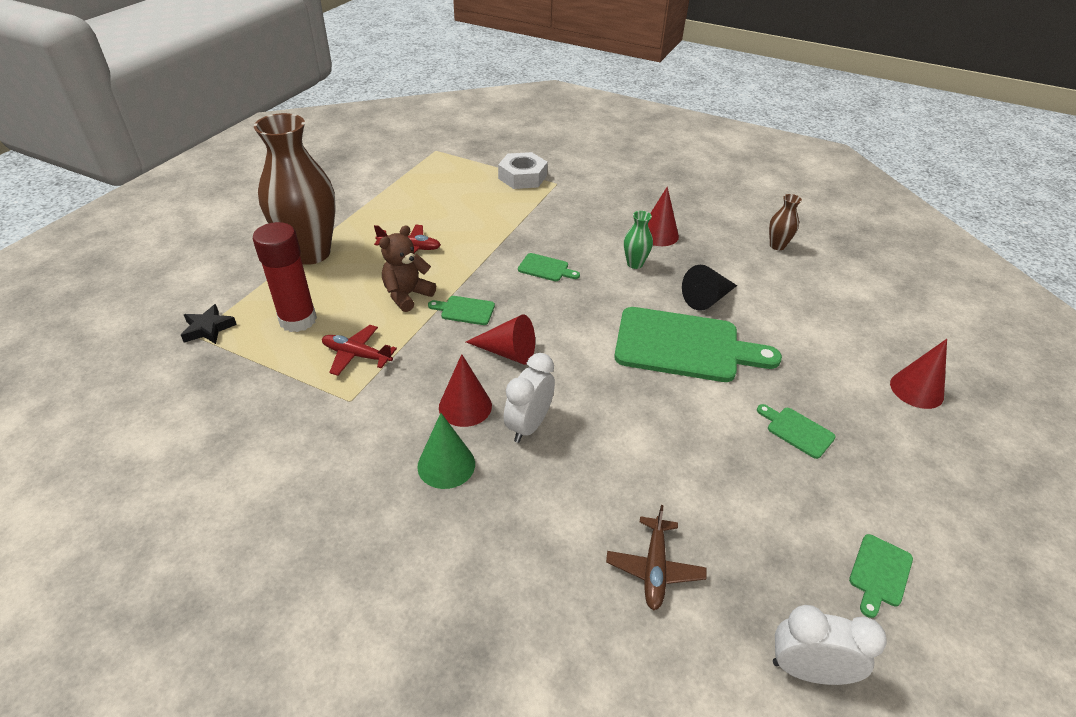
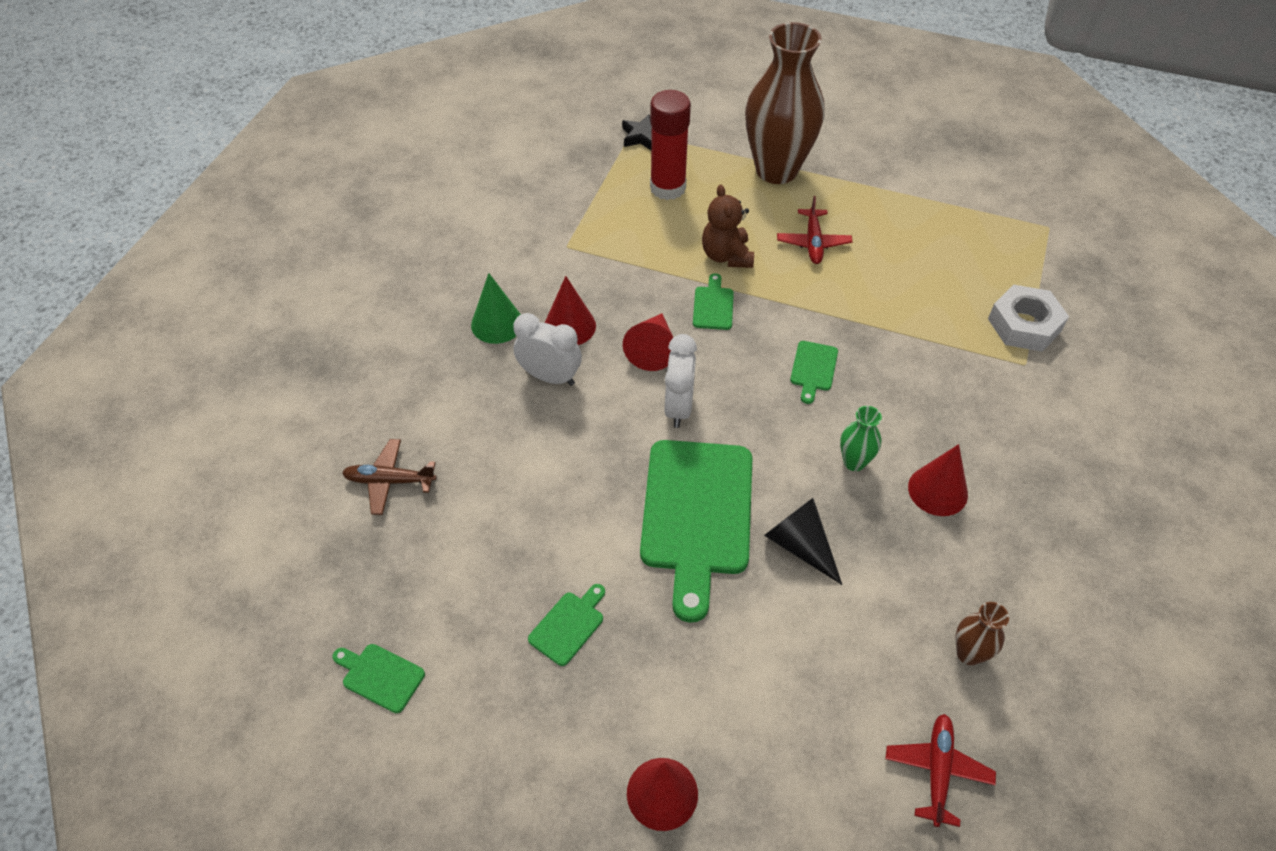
camera: 85 degrees right, 10 degrees up
red plane [322,325,397,376] -> red plane moved to [885,714,996,827]
brown teddy bear [379,225,436,312] -> brown teddy bear turned 135 degrees counterclockwise [702,185,754,268]
white clock [773,605,887,685] -> white clock moved to [665,334,697,428]

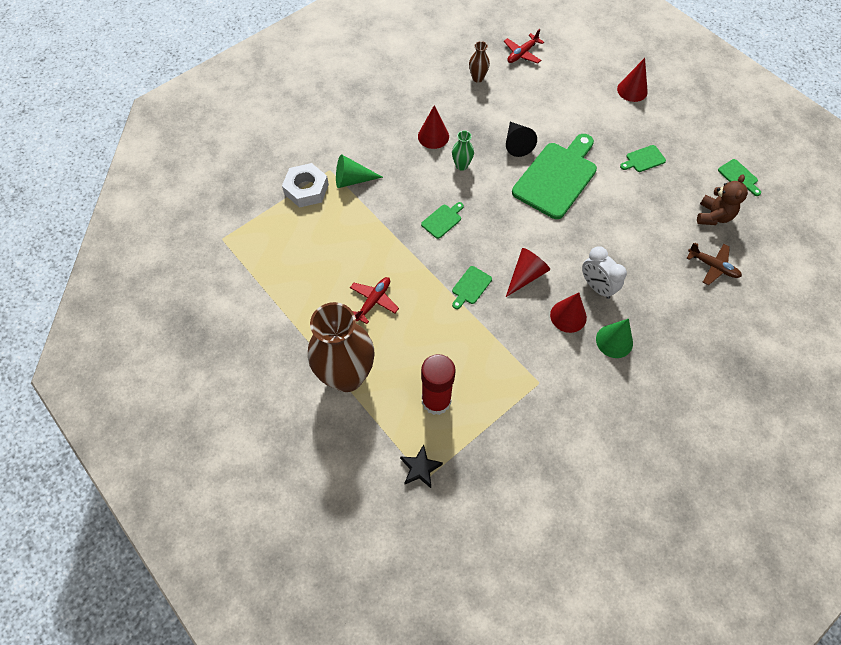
camera: 150 degrees left, 10 degrees up
white clock [665,334,697,428] -> none
brown teddy bear [702,185,754,268] -> brown teddy bear moved to [697,175,748,225]
none -> green cone [336,154,383,188]

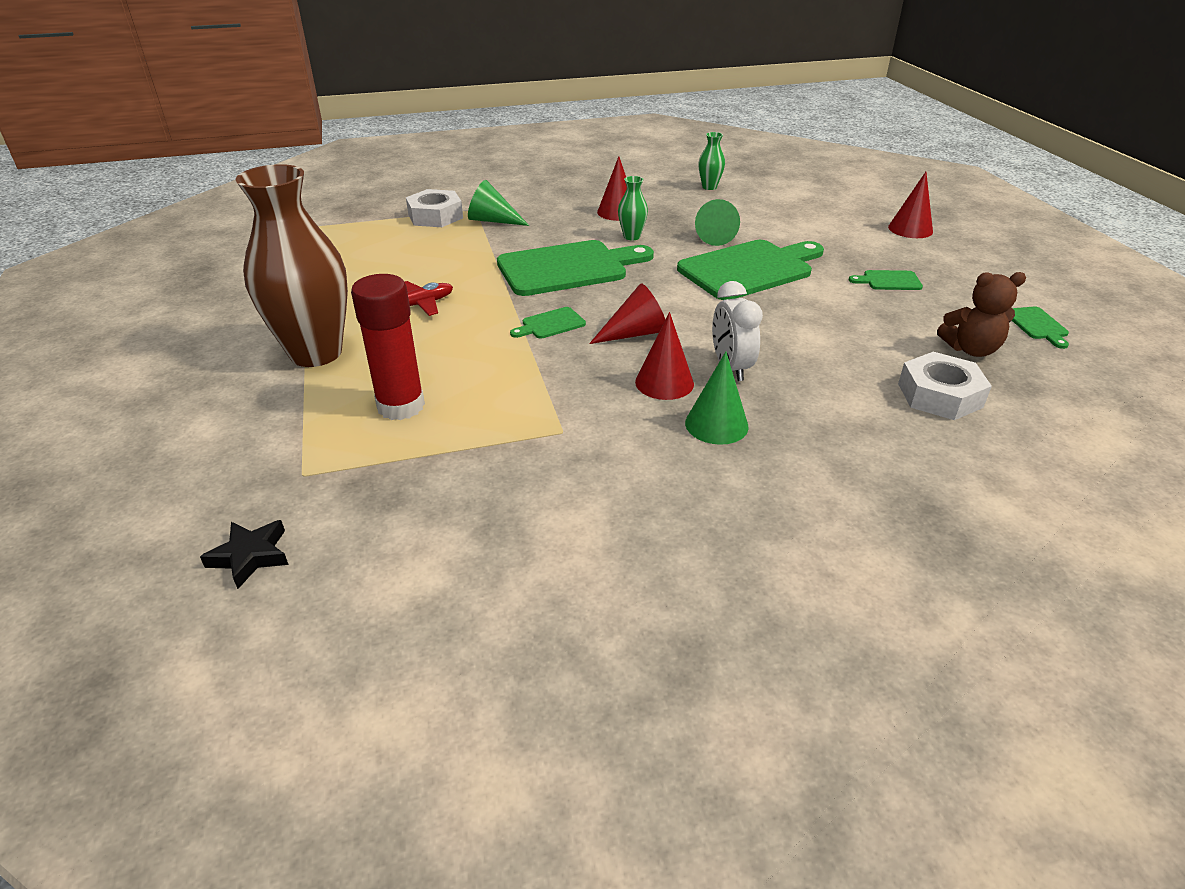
camera: 25 degrees right, 25 degrees down
black star [400,445,443,488] -> black star moved to [200,520,289,589]
green cutting board [421,202,464,239] -> green cutting board [497,240,654,296], size x2.34
brown vase [469,41,490,83] -> green vase [698,132,725,190]
red plane [504,29,544,64] -> none
black cone [506,122,537,157] -> green cone [695,199,740,246]
brown plane [687,243,742,285] -> white nut [898,352,992,420]
brown teddy bear [697,175,748,225] -> brown teddy bear turned 45 degrees clockwise [937,272,1026,357]

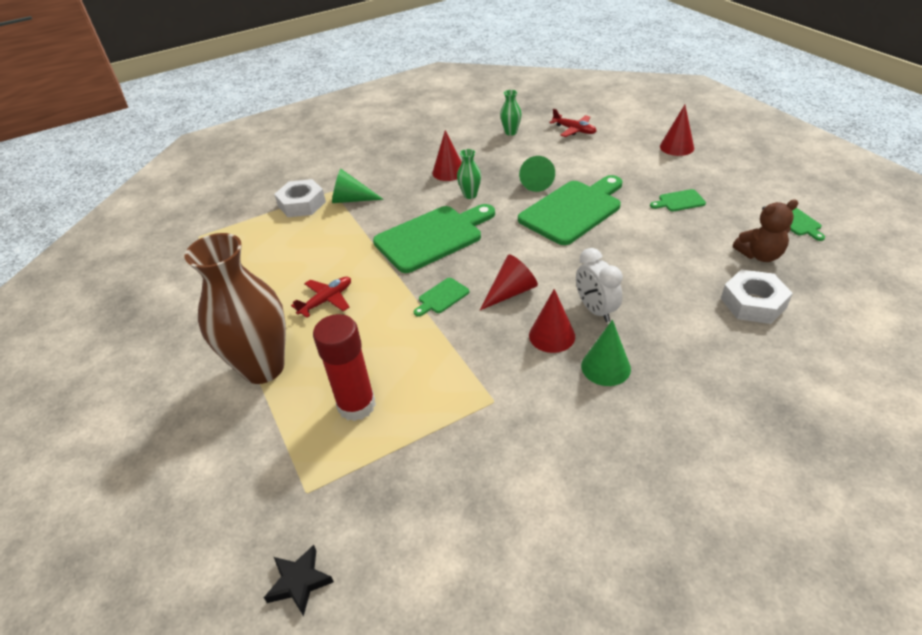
camera: 10 degrees left, 5 degrees up
none -> red plane [549,109,596,137]

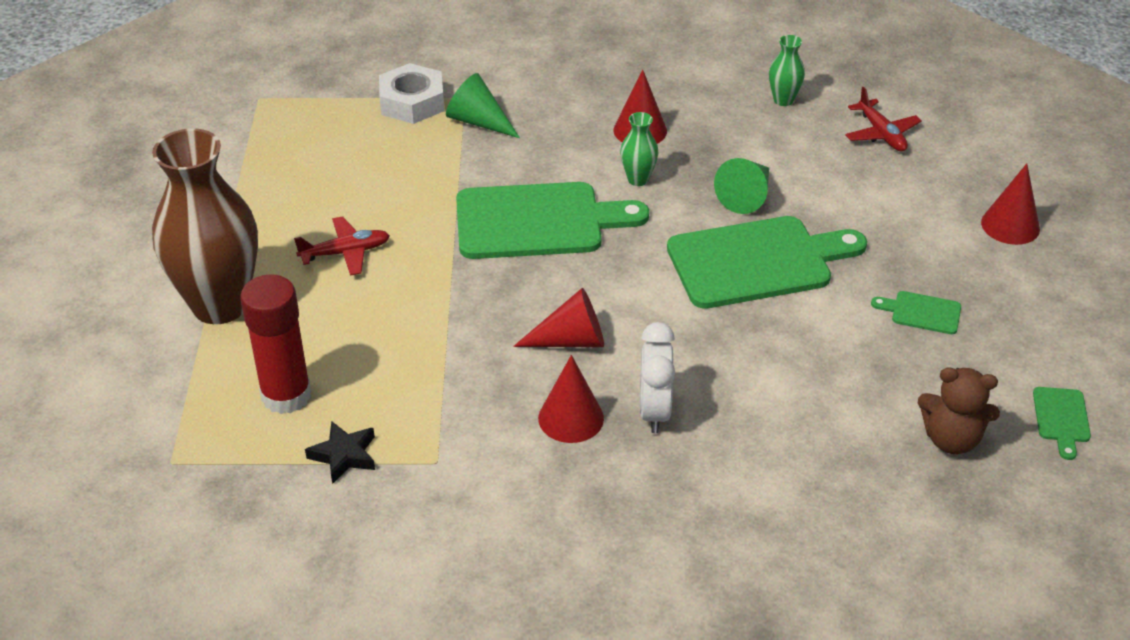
camera: 25 degrees right, 0 degrees up
black star [264,545,334,616] -> black star moved to [305,421,375,484]
green cutting board [414,278,469,317] -> none
green cone [581,320,631,386] -> none
white nut [721,269,793,324] -> none

